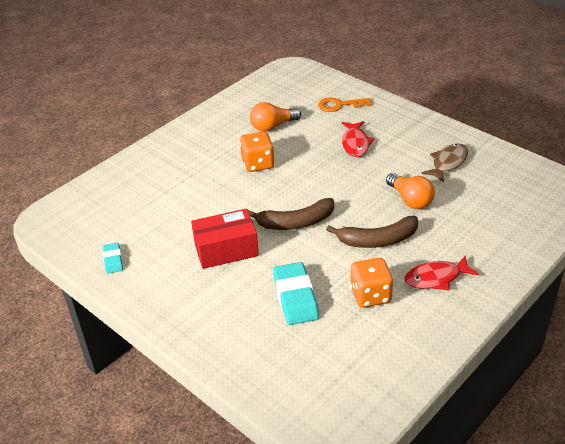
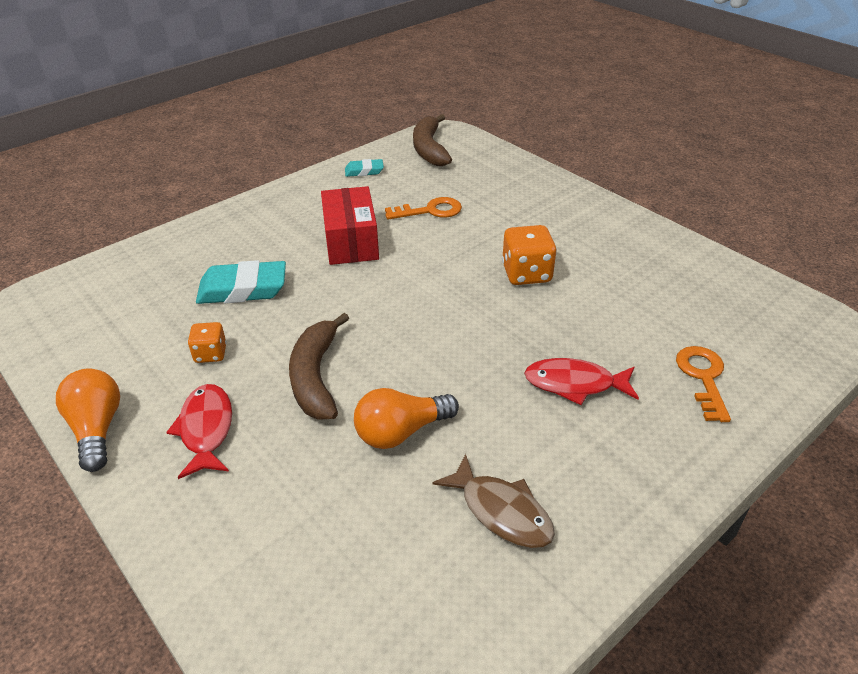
camera: 95 degrees right, 0 degrees up
brown banana [248,198,334,230] -> brown banana moved to [413,114,452,166]
orange light bulb [250,102,301,132] -> orange light bulb moved to [56,368,120,472]
orange dice [350,258,393,308] -> orange dice [188,322,227,363], size x0.61
none -> orange key [385,197,462,219]

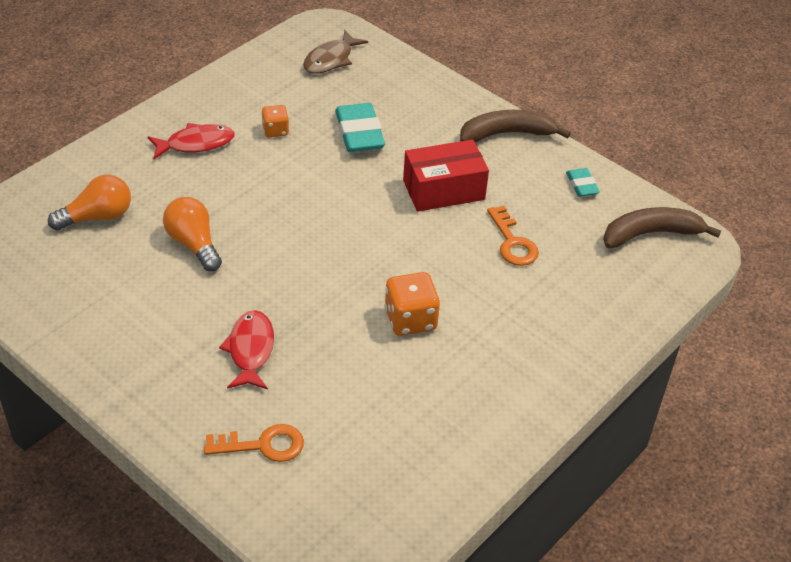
camera: 80 degrees right, 5 degrees up
orange light bulb [56,368,120,472] -> orange light bulb moved to [48,174,131,231]
brown banana [289,313,349,420] -> brown banana moved to [460,110,571,143]
brown fish [432,454,555,548] -> brown fish moved to [303,30,368,74]

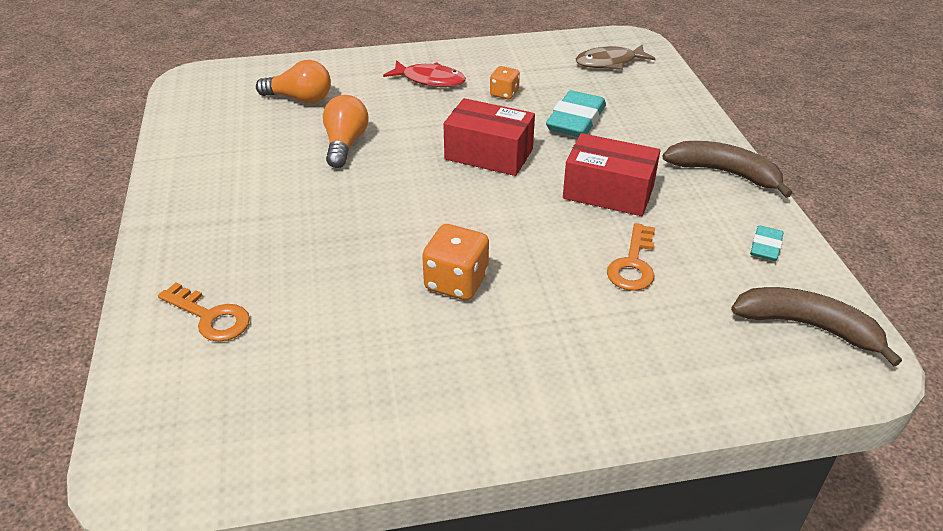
camera: 40 degrees right, 5 degrees down
red fish [219,310,274,389] -> none
none -> red box [443,98,535,176]

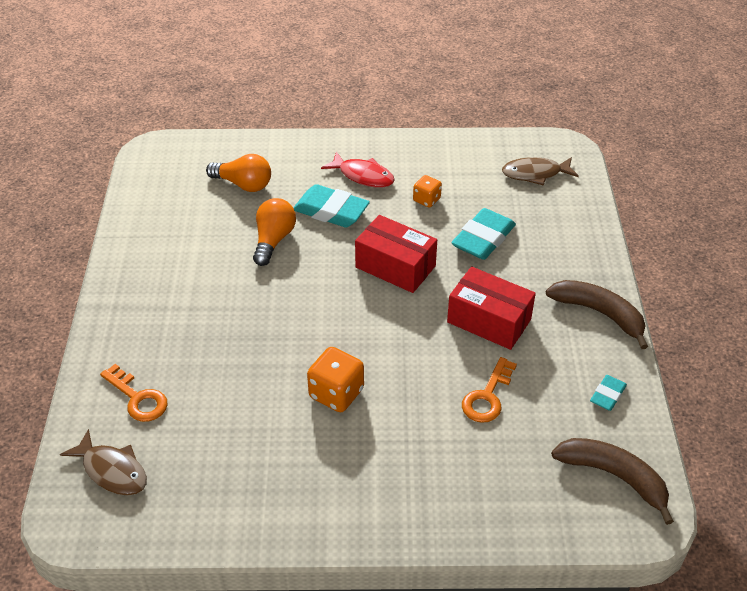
camera: 10 degrees right, 5 degrees up
none -> brown fish [60,429,147,496]
none -> turquoise eraser [293,184,370,228]

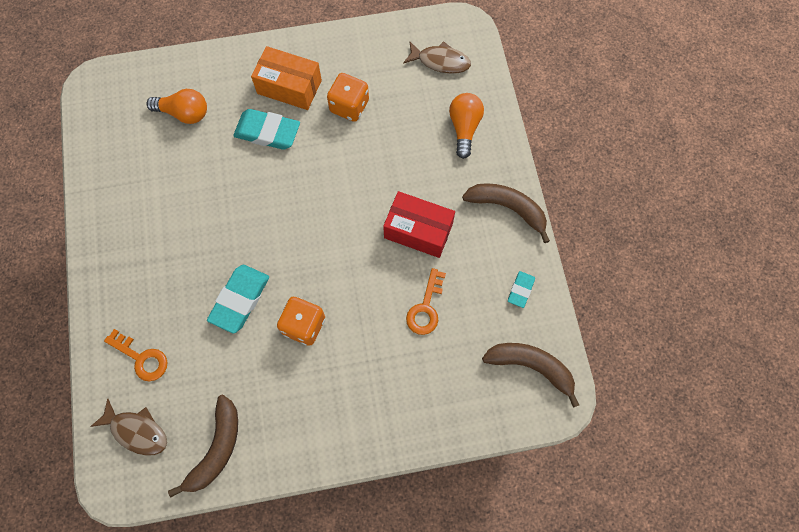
camera: 10 degrees left, 25 degrees up
orange light bulb [253,198,296,266] -> orange light bulb moved to [449,93,484,159]
red fish [321,152,395,188] -> orange box [251,46,322,110]
red box [355,215,437,293] -> none
orange dice [413,175,442,208] -> orange dice [327,73,369,122], size x1.65
turquoise eraser [451,208,516,260] -> turquoise eraser moved to [207,265,269,334]
brown fish [502,157,579,186] -> brown fish turned 150 degrees counterclockwise [403,41,471,74]
none -> brown banana [168,394,238,497]

